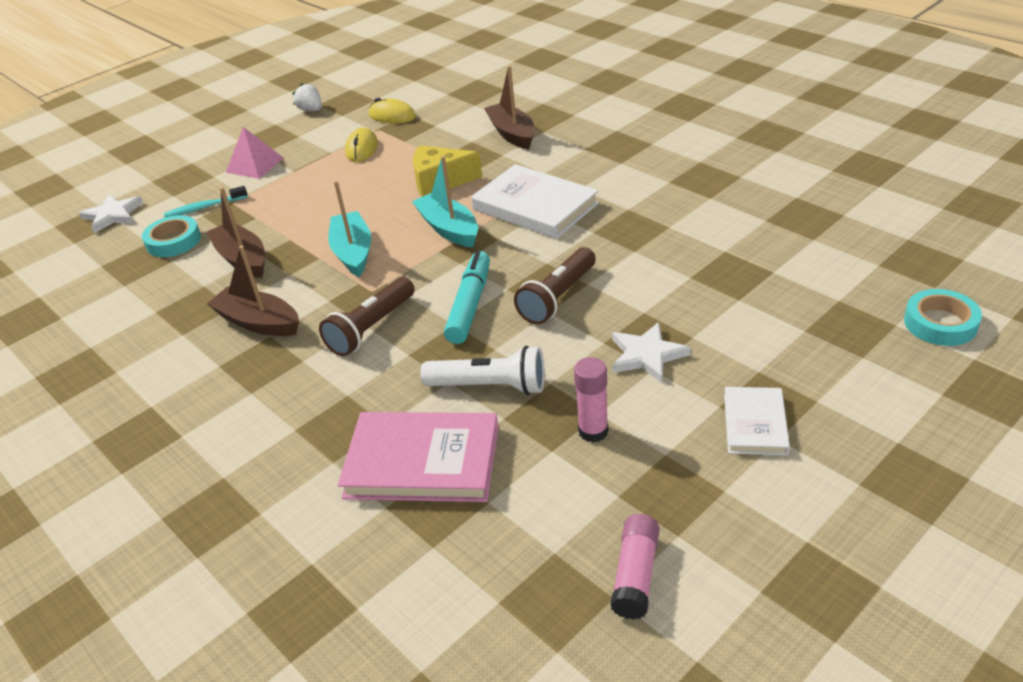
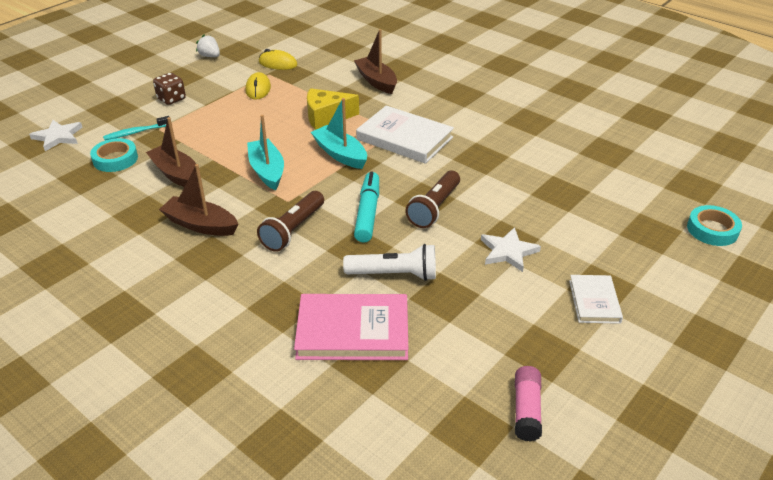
camera: 10 degrees left, 0 degrees up
pink pyramid [226,127,284,179] -> brown dice [153,73,186,105]
pink glue stick [574,357,609,443] -> none

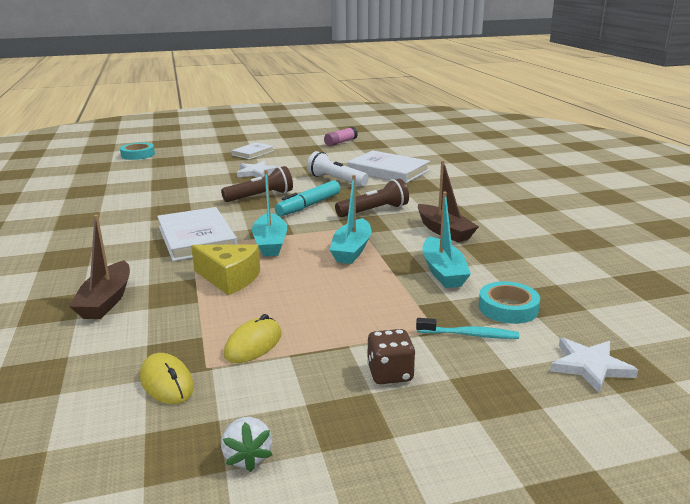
camera: 145 degrees left, 15 degrees down
brown boat [146,117,196,187] -> turquoise boat [422,191,471,288]
pink book [294,294,408,360] -> white book [347,150,430,183]

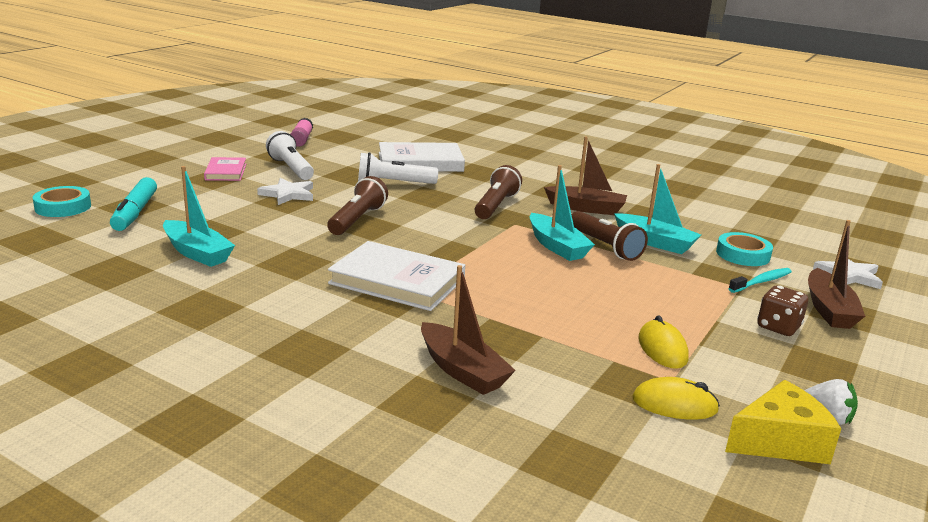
camera: 45 degrees left, 0 degrees up
yellow cheese [191,244,260,295] -> yellow cheese moved to [725,380,841,464]
white book [231,142,274,159] -> pink book [204,157,246,181]
turquoise boat [252,170,287,256] -> turquoise boat moved to [163,166,235,267]
turquoise marker [275,180,341,216] -> turquoise marker moved to [110,177,157,231]
none -> white flashlight [266,131,314,180]
none -> brown flashlight [571,211,648,261]
none -> brown boat [808,220,865,329]

